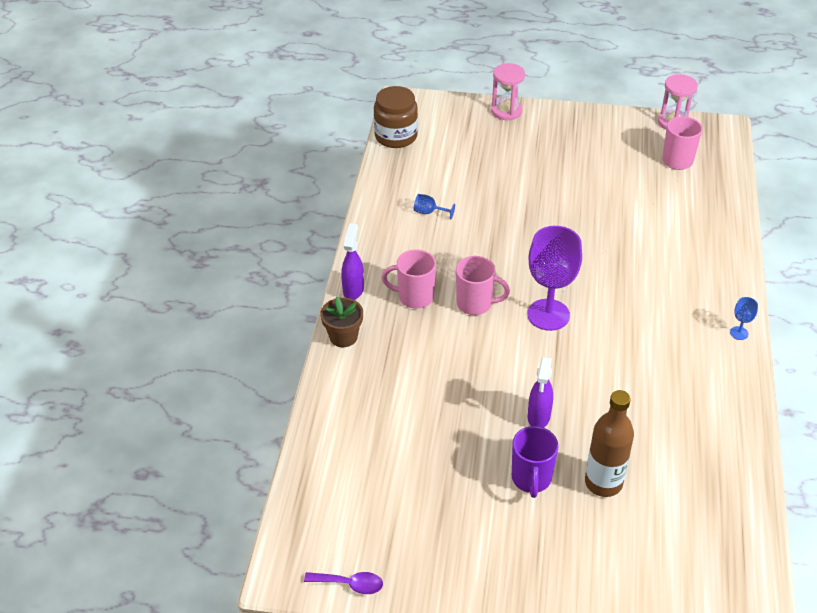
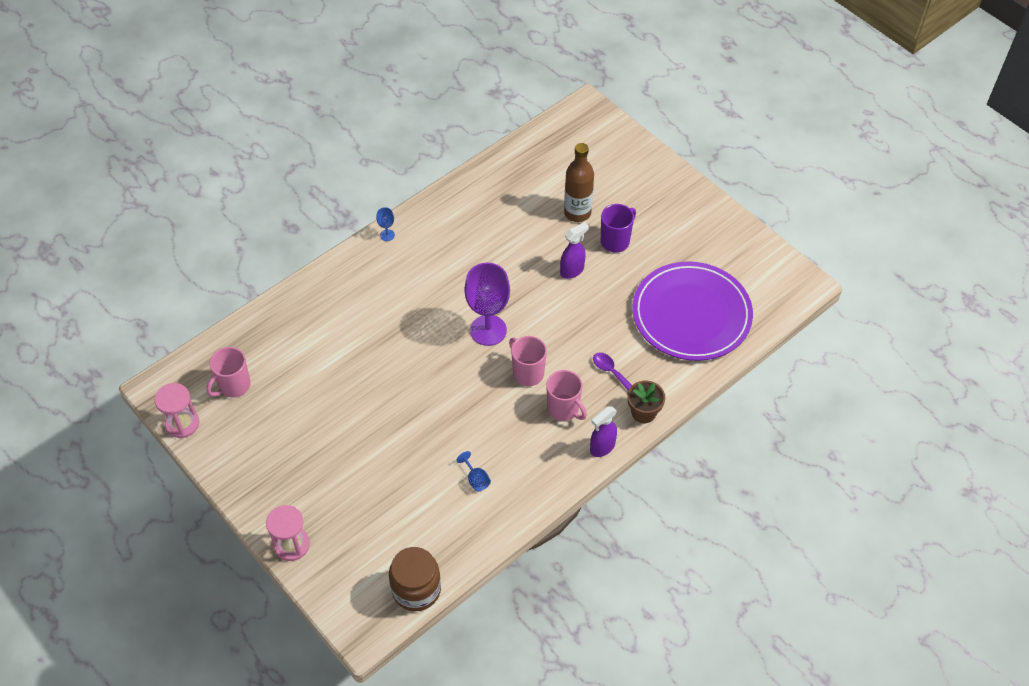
camera: 140 degrees left, 10 degrees up
purple spoon [304,572,383,594] -> purple spoon moved to [593,352,632,391]
none -> purple plate [632,261,753,361]

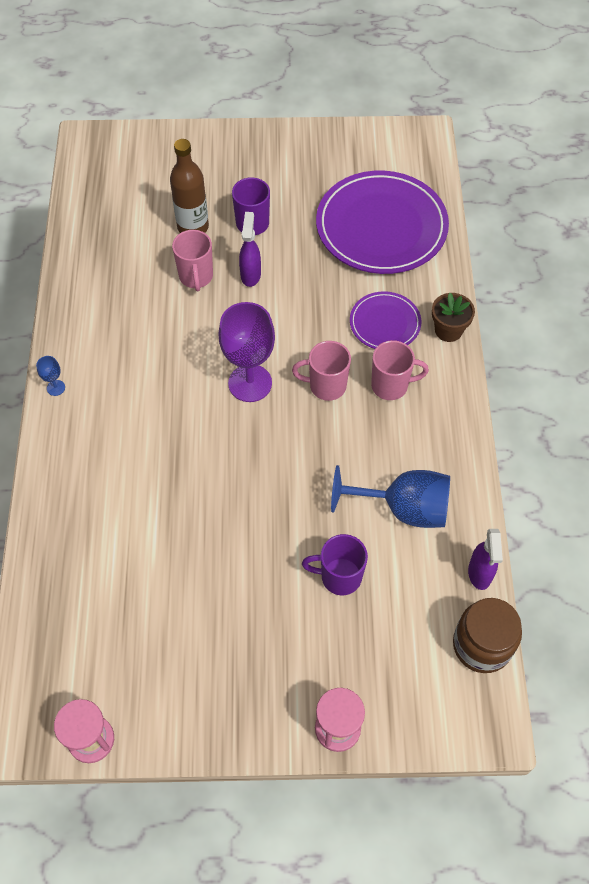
camera: 50 degrees left, 5 degrees up
pink mug [206,347,251,398] -> pink mug moved to [172,230,213,292]
blue goblet [456,451,491,491] -> blue goblet [331,465,450,528], size x2.39
purple spray bottle [590,406,617,457] -> purple spray bottle moved to [468,529,503,590]
purple spoon [593,352,632,391] -> purple plate [350,291,421,349]
none -> purple mug [302,534,368,595]

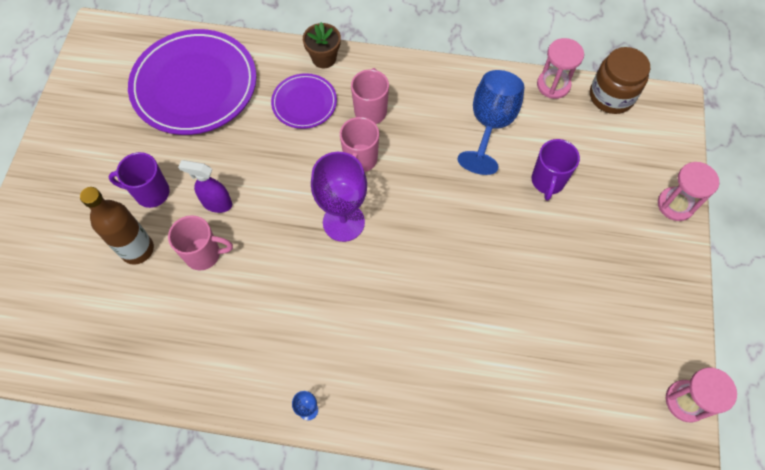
camera: 80 degrees left, 5 degrees up
purple spray bottle [468,529,503,590] -> pink hourglass [537,38,584,99]

